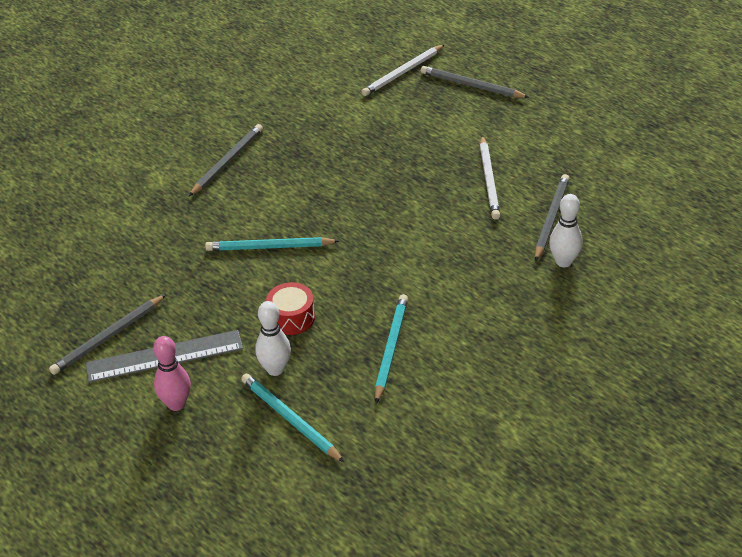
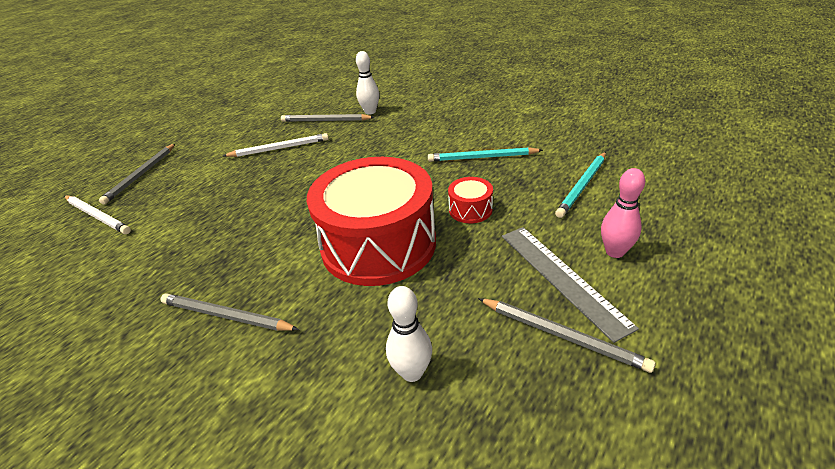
camera: 100 degrees left, 5 degrees down
turquoise pencil [205,237,339,251] -> red drum [307,157,436,286]
white bowling pin [255,301,291,376] -> white bowling pin moved to [386,286,432,382]

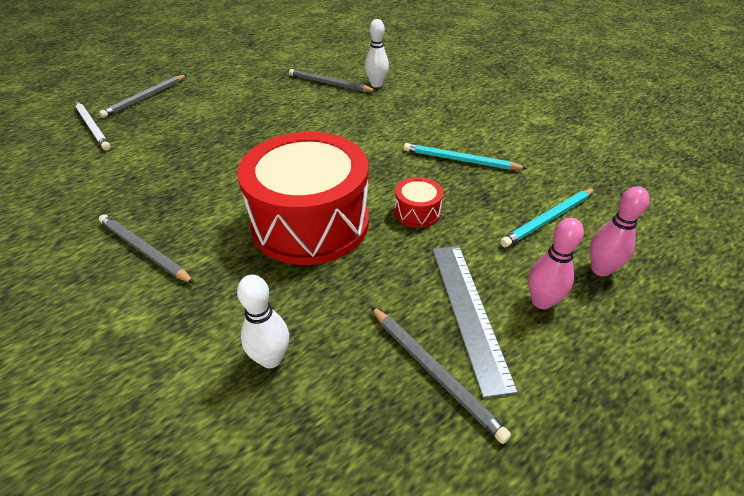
camera: 15 degrees right, 5 degrees up
white pencil [223,133,329,157] -> none
none -> pink bowling pin [590,186,650,276]

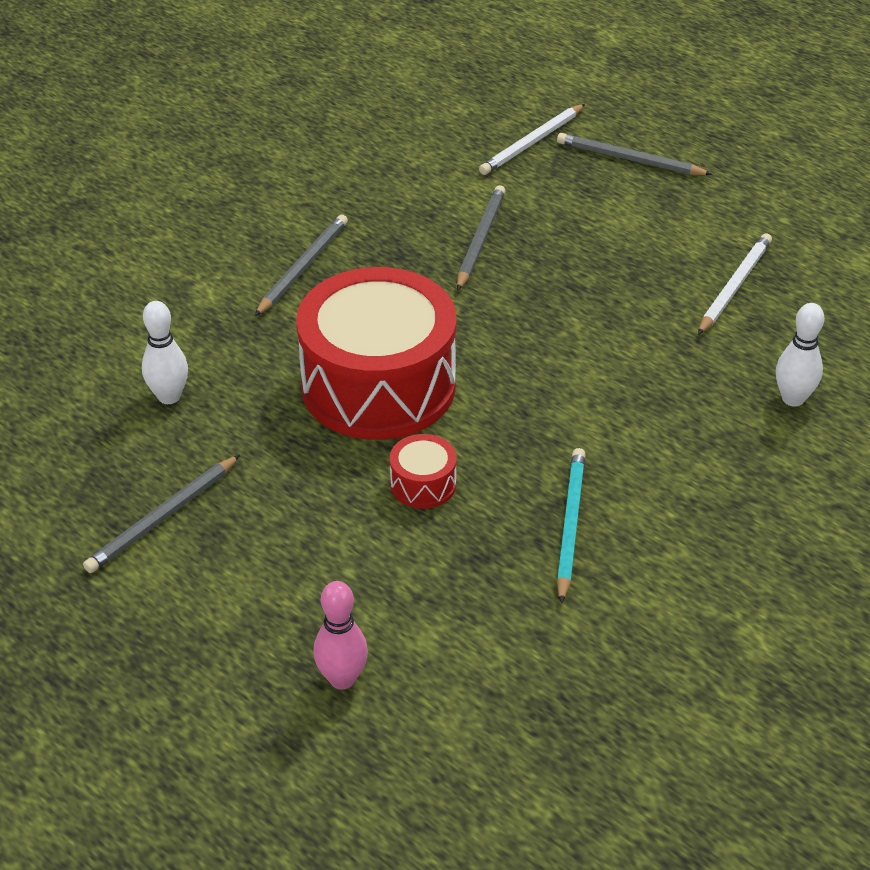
camera: 80 degrees right, 0 degrees up
grey pencil [289,69,376,92] -> grey pencil moved to [457,185,505,291]
grey ruler [432,246,518,398] -> none
turquoise pencil [500,188,595,247] -> none
pink bowling pin [528,218,584,309] -> none
none -> white pencil [698,233,772,335]

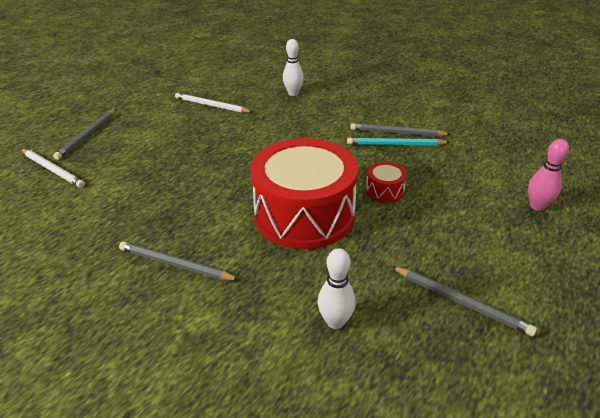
camera: 95 degrees left, 5 degrees down
grey pencil [457,185,505,291] -> grey pencil moved to [350,123,450,136]

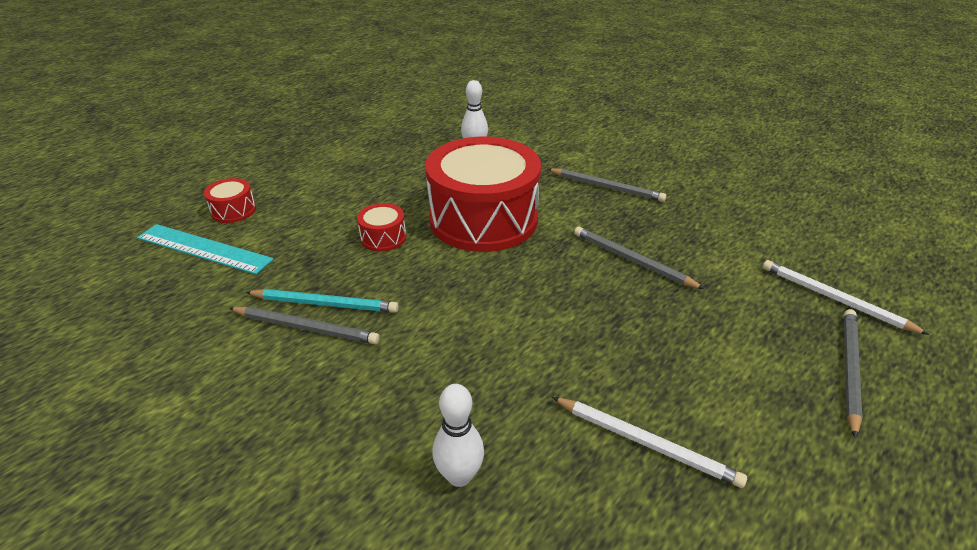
camera: 175 degrees left, 0 degrees up
grey pencil [391,266,537,336] -> grey pencil moved to [574,227,704,289]
pink bowling pin [528,139,569,211] -> red drum [204,178,256,223]
none -> turquoise ruler [137,224,274,275]

